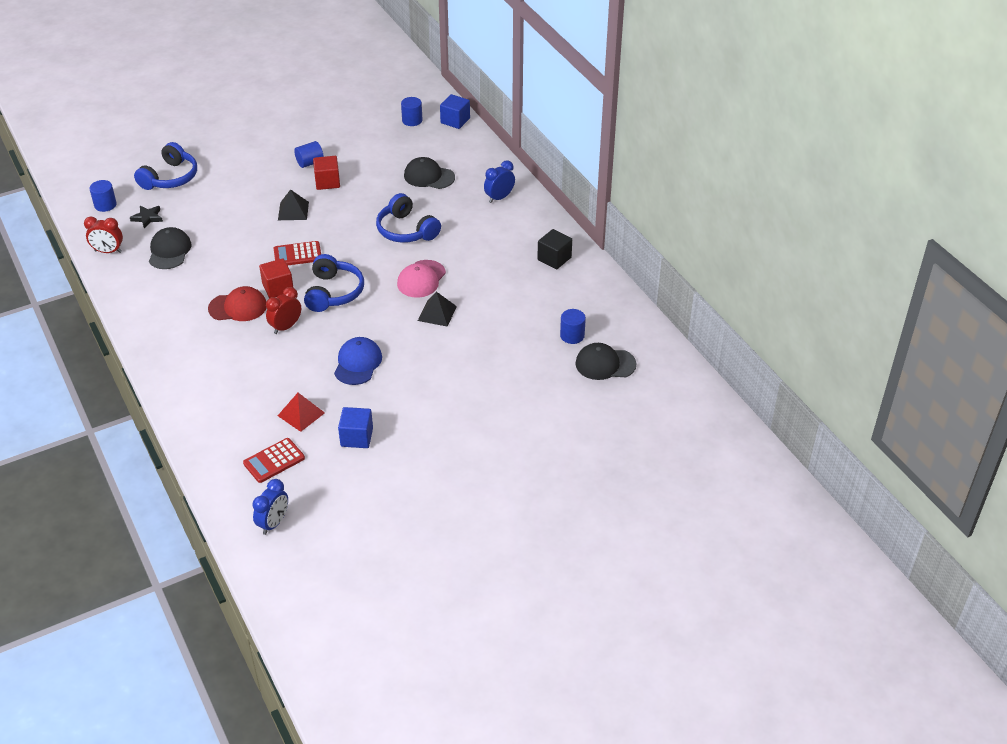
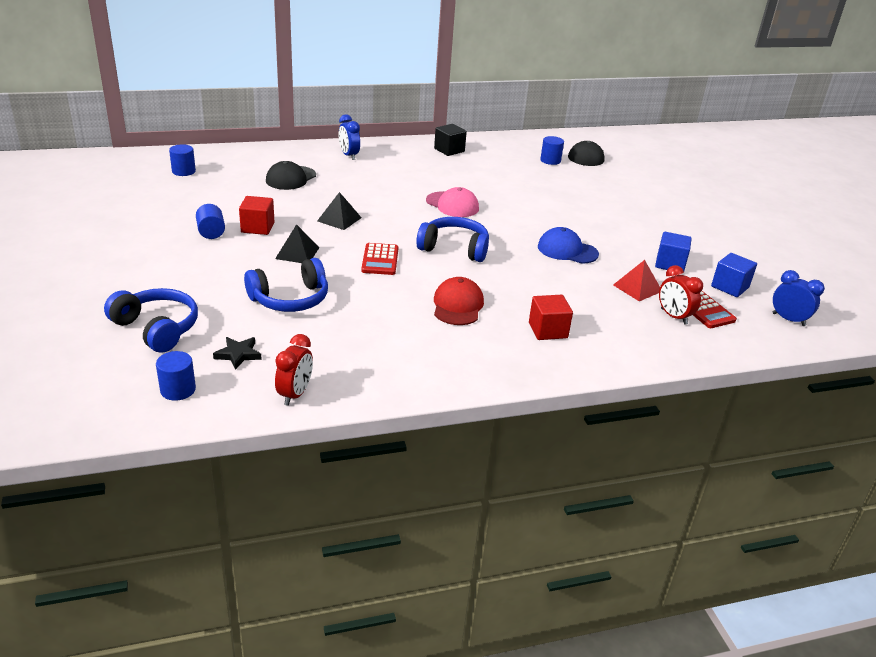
camera: 80 degrees left, 10 degrees down
black cap [149,227,192,269] -> none
red cube [259,258,293,298] -> red cube moved to [529,295,573,340]
red clock [266,287,301,334] -> red clock moved to [659,265,703,325]
blue headphones [376,193,441,243] -> blue headphones moved to [244,258,328,312]
black pyramid [418,292,457,327] -> black pyramid moved to [317,192,362,230]
blue cube [440,94,470,129] -> blue cube moved to [711,253,757,297]

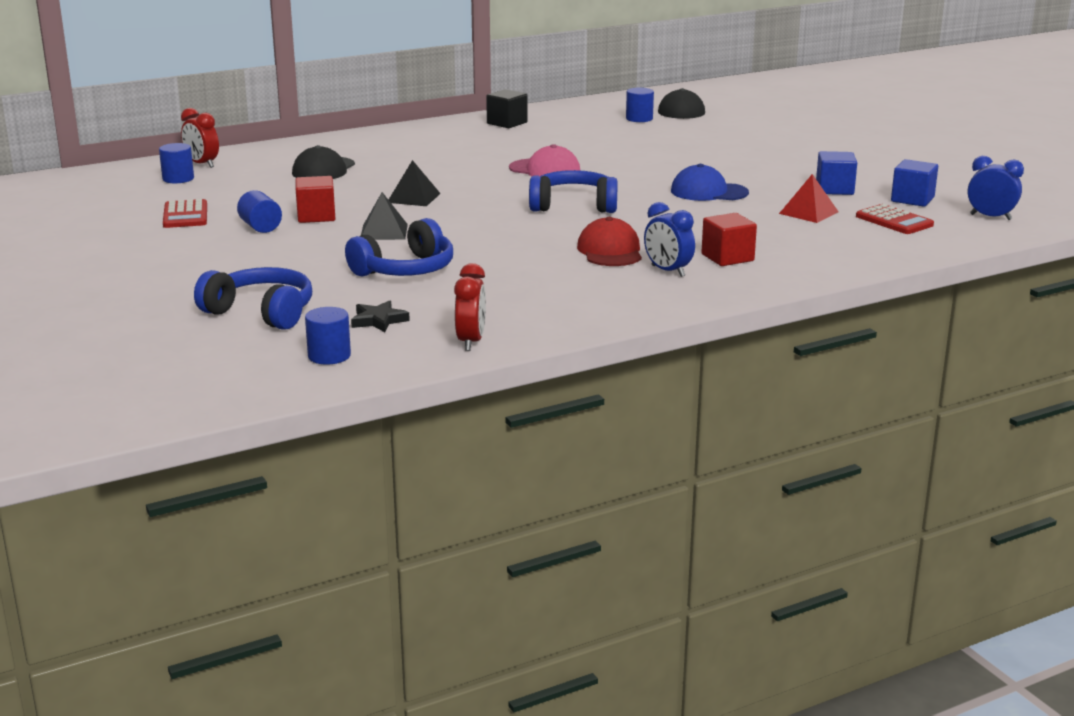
camera: 10 degrees left, 10 degrees down
blue clock [338,114,360,160] -> blue clock moved to [644,202,695,277]
red calculator [361,243,398,275] -> red calculator moved to [163,199,207,228]
red clock [659,265,703,325] -> red clock moved to [181,108,219,168]

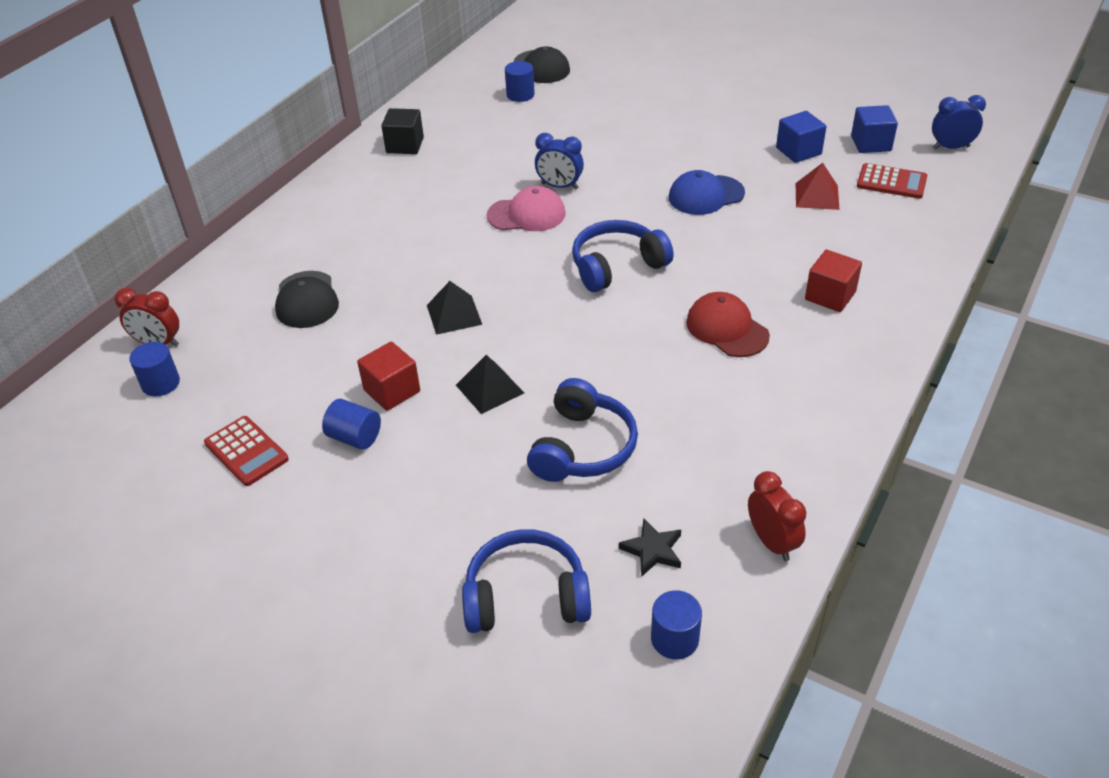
camera: 30 degrees left, 20 degrees up
blue clock [644,202,695,277] -> blue clock moved to [535,133,584,189]

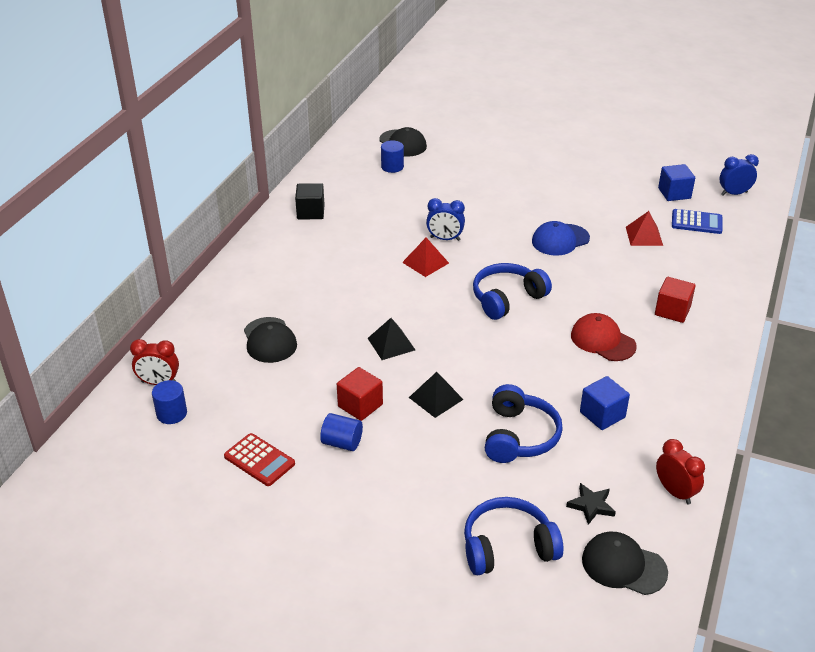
camera: 10 degrees left, 5 degrees down
pink cap [487,186,566,231] -> red pyramid [402,238,449,277]
blue cylinder [651,590,702,659] -> black cap [582,532,668,595]
blue cube [776,111,827,163] -> blue cube moved to [580,376,630,430]
red calculator [857,163,927,199] -> blue calculator [672,209,723,234]

